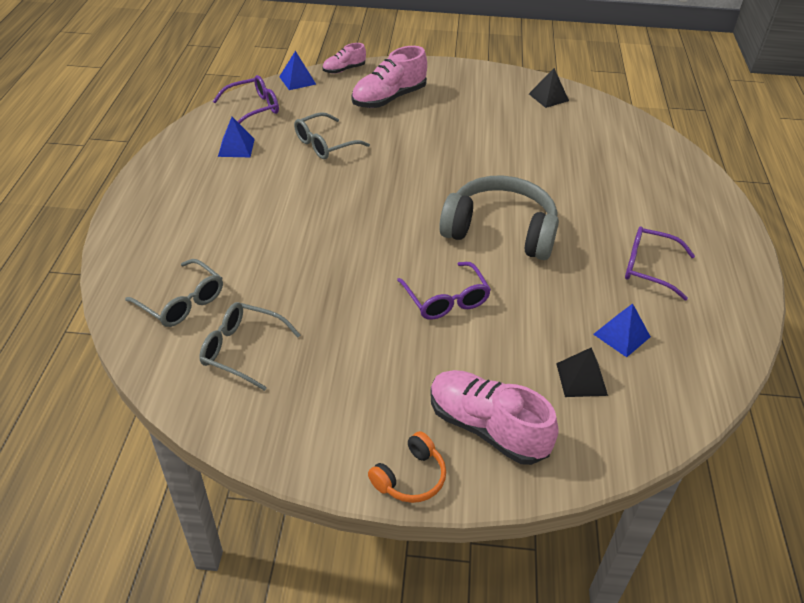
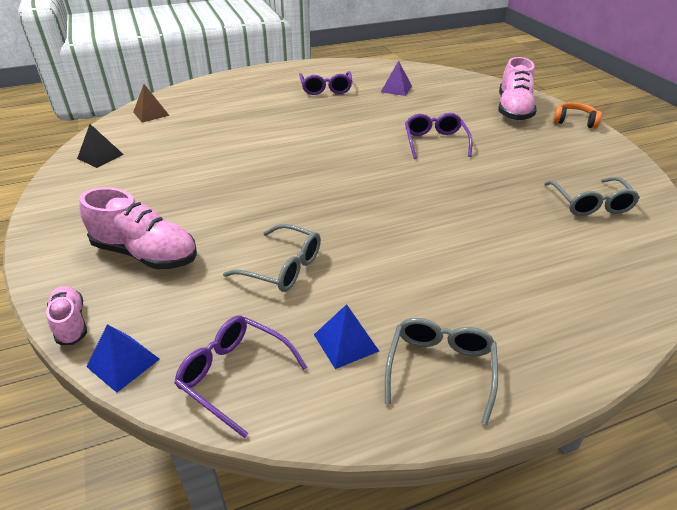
camera: 115 degrees left, 5 degrees down
grey glasses [125,259,223,327] -> grey glasses moved to [385,318,498,425]
pink shoe [323,43,366,74] -> pink shoe turned 150 degrees counterclockwise [46,286,87,345]
purple glasses [397,262,491,320] -> purple glasses turned 45 degrees counterclockwise [405,113,473,159]
grey headphones [439,176,559,260] -> none
black pyramid [556,347,608,397] -> none
blue pyramid [593,304,651,357] -> purple pyramid [381,61,412,96]
none -> brown pyramid [133,84,170,122]

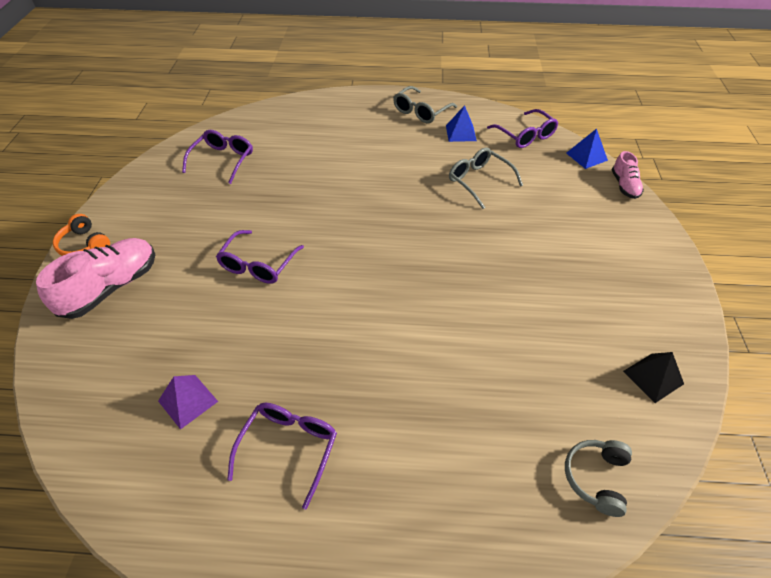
camera: 155 degrees left, 10 degrees up
pink shoe [80,187,197,270] -> none
brown pyramid [133,84,170,122] -> grey headphones [565,440,632,517]
grey glasses [544,177,640,216] -> purple glasses [182,130,253,184]

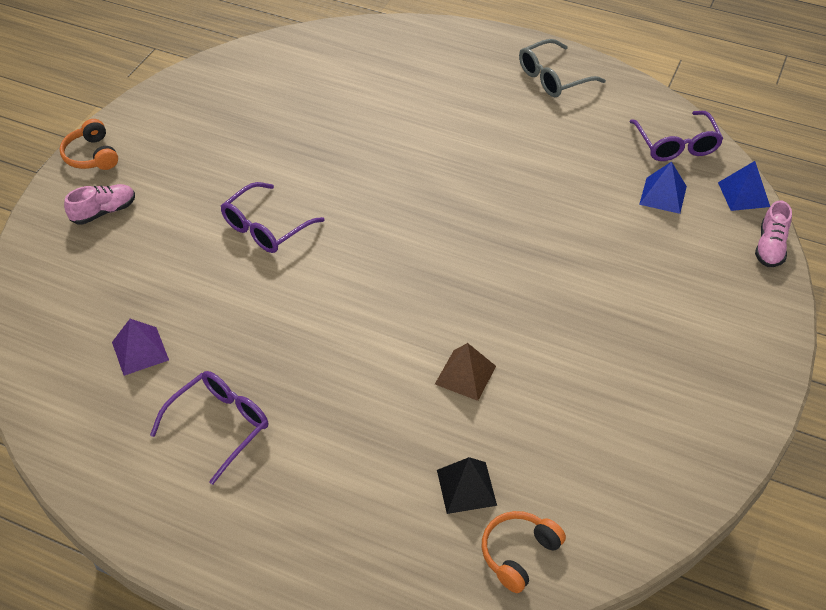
camera: 20 degrees right, 0 degrees up
pink shoe [36,238,155,319] -> pink shoe [64,184,135,225], size x0.56
purple glasses [182,130,253,184] -> none
blue pyramid [446,105,477,142] -> blue pyramid moved to [639,162,687,214]
grey glasses [449,148,523,209] -> none
grey headphones [565,440,632,517] -> orange headphones [482,511,566,593]
black pyramid [623,352,684,403] -> black pyramid moved to [437,457,497,514]
none -> brown pyramid [435,343,496,401]

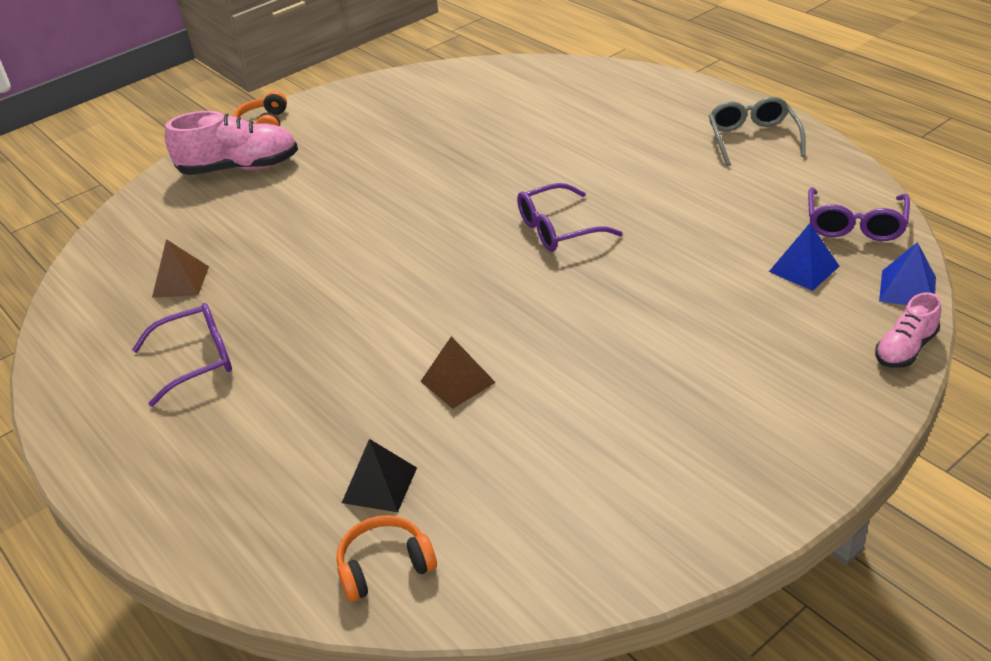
camera: 30 degrees right, 10 degrees down
pink shoe [64,184,135,225] -> pink shoe [165,111,298,175], size x1.80
purple pyramid [112,319,169,376] -> brown pyramid [152,239,209,298]
purple glasses [221,182,325,253] -> purple glasses moved to [517,183,623,252]
grey glasses [519,39,606,97] -> grey glasses turned 90 degrees clockwise [709,97,806,166]

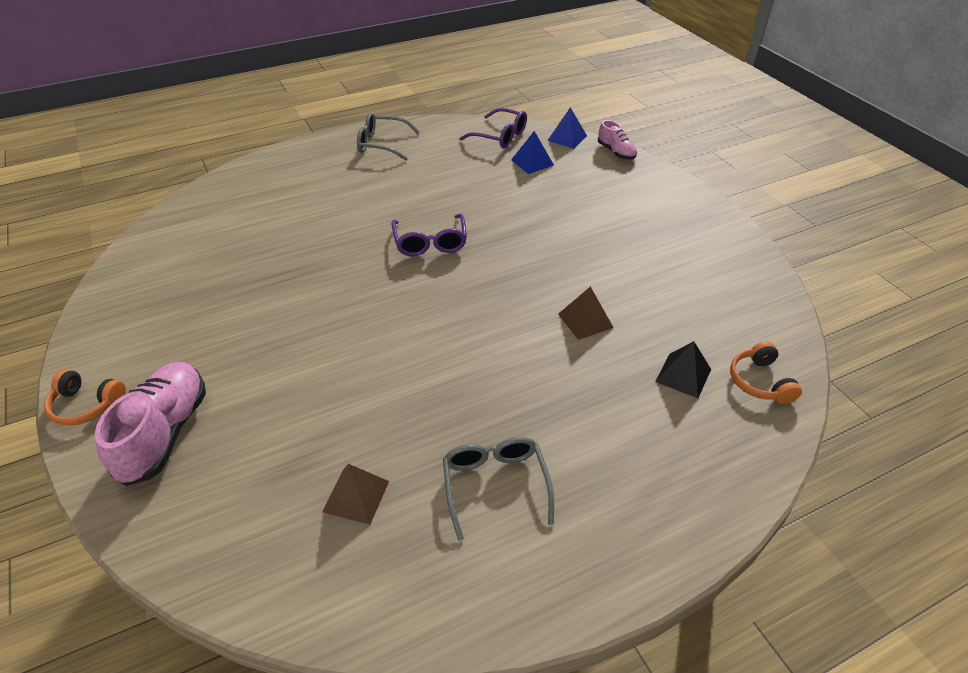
camera: 80 degrees left, 5 degrees up
purple glasses [132,303,232,407] -> grey glasses [443,437,554,541]

